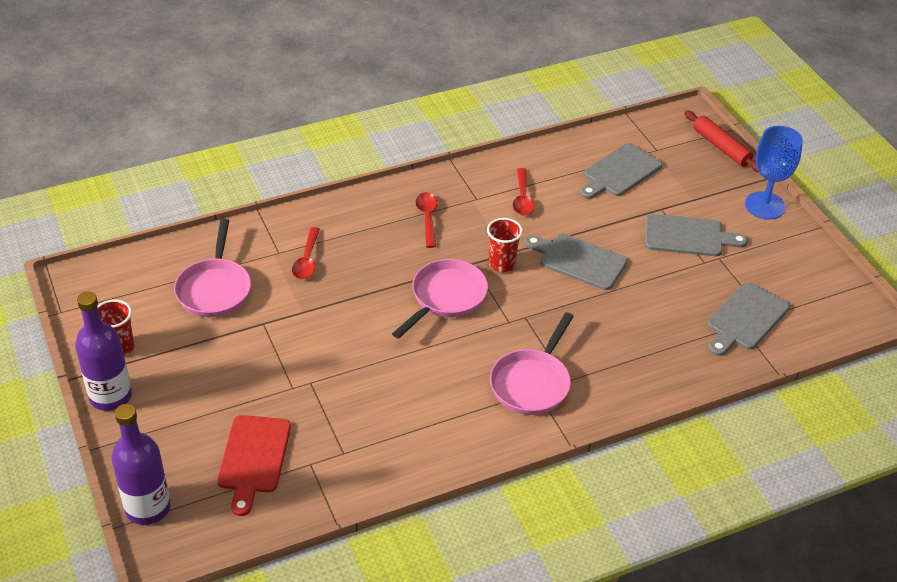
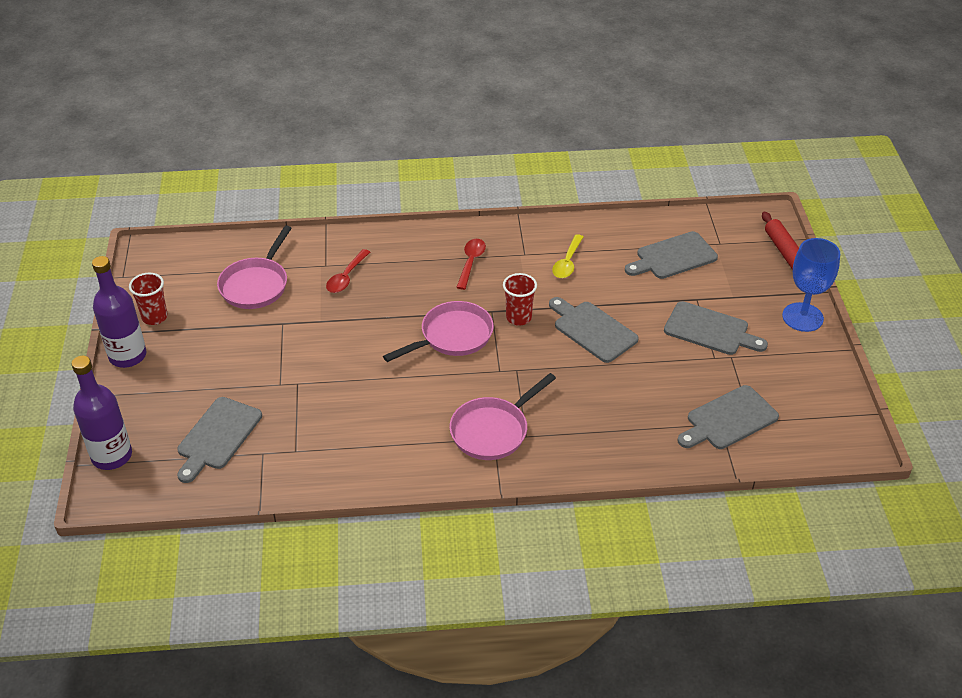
camera: 20 degrees right, 0 degrees up
red cutting board [217,415,291,516] -> grey cutting board [177,397,262,483]
red spoon [513,168,535,216] -> yellow spoon [552,234,583,278]

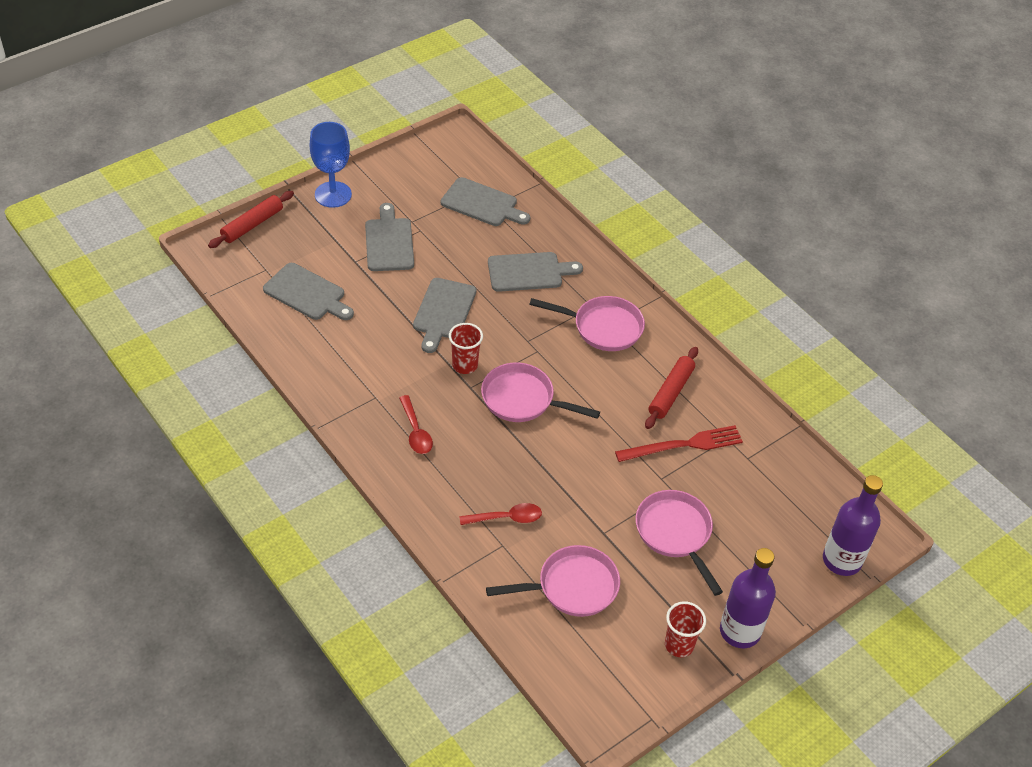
camera: 125 degrees left, 5 degrees up
grey cutting board [177,397,262,483] -> grey cutting board moved to [488,252,583,292]
red spoon [456,239,486,290] -> red spoon turned 90 degrees counterclockwise [399,395,433,454]
yellow spoon [552,234,583,278] -> none
none -> red fork [615,425,743,462]
none -> pink pan [636,490,723,596]
none -> red rolling pin [645,347,698,429]

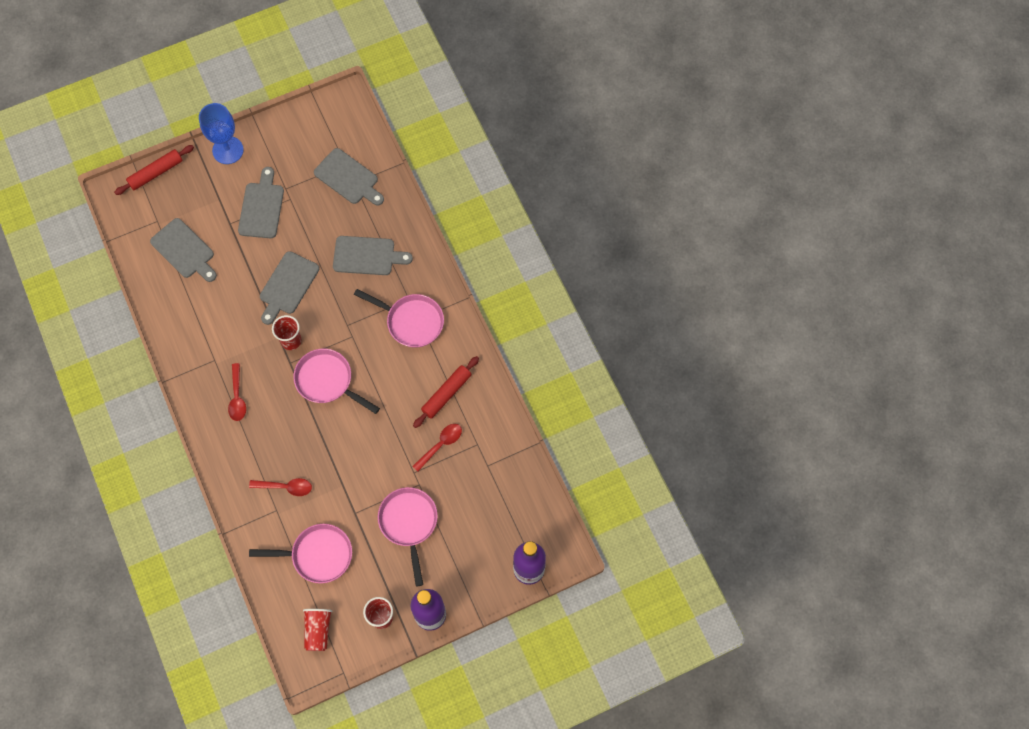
camera: 15 degrees right, 20 degrees up
red fork [615,425,743,462] -> red spoon [412,424,462,471]
none -> red cup [303,609,332,651]

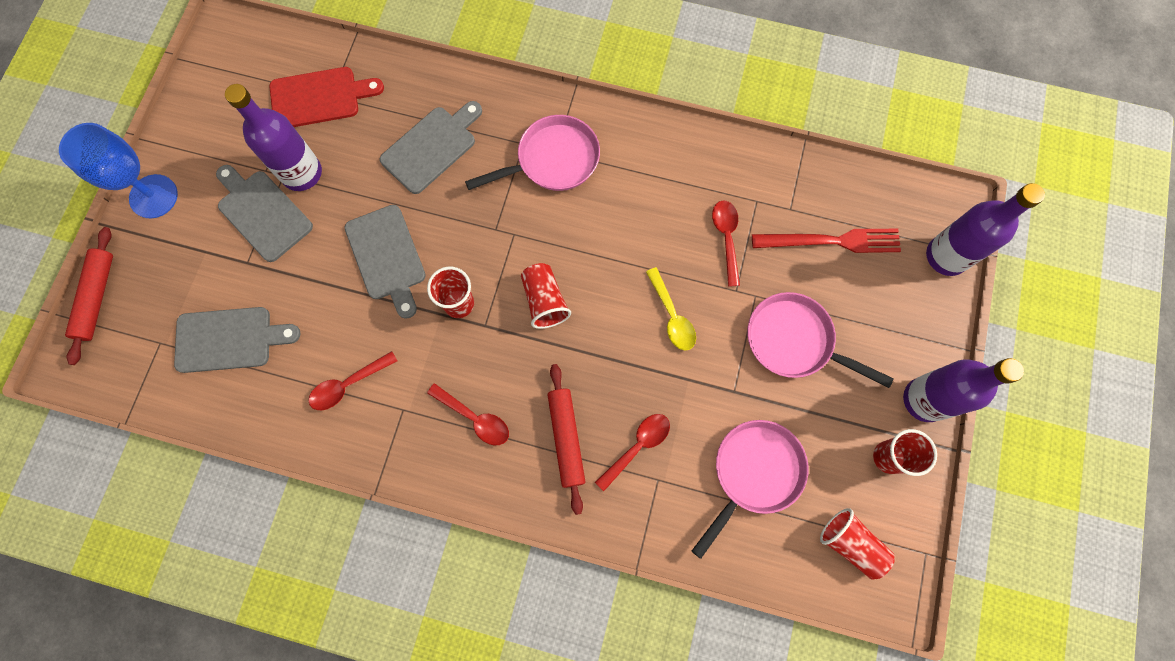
camera: 50 degrees left, 5 degrees up
pink pan [293,348,380,414] -> red cup [521,263,571,329]
grey cutting board [314,148,384,205] -> red cutting board [269,67,384,127]
red rolling pin [413,356,479,428] -> red rolling pin moved to [548,364,585,515]
none -> purple bottle [225,84,322,191]
none -> red spoon [309,351,397,410]
none -> yellow spoon [646,267,696,351]
none -> red fork [752,229,901,253]

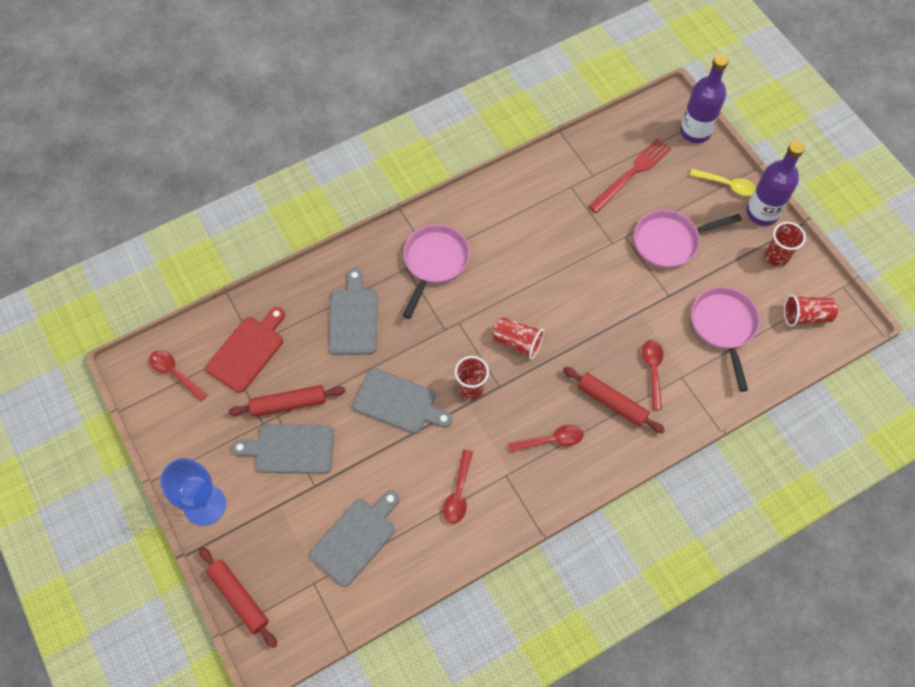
camera: 45 degrees left, 10 degrees down
purple bottle [225,84,322,191] -> red rolling pin [228,385,346,417]
yellow spoon [646,267,696,351] -> yellow spoon moved to [690,169,756,196]
red spoon [712,200,740,287] -> red spoon moved to [149,350,208,401]

